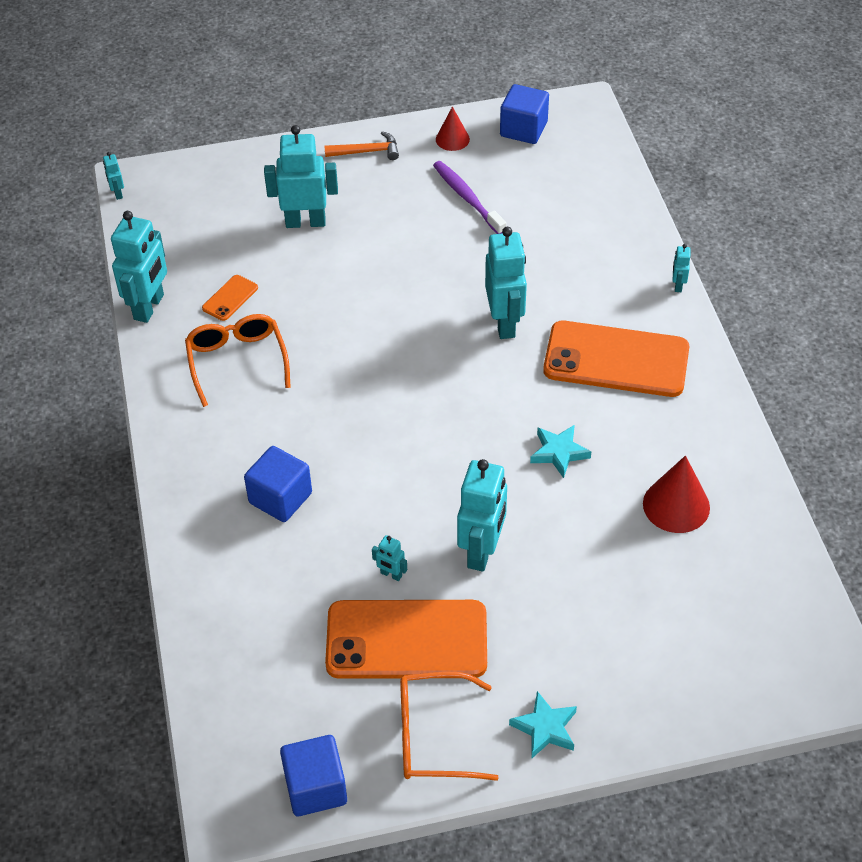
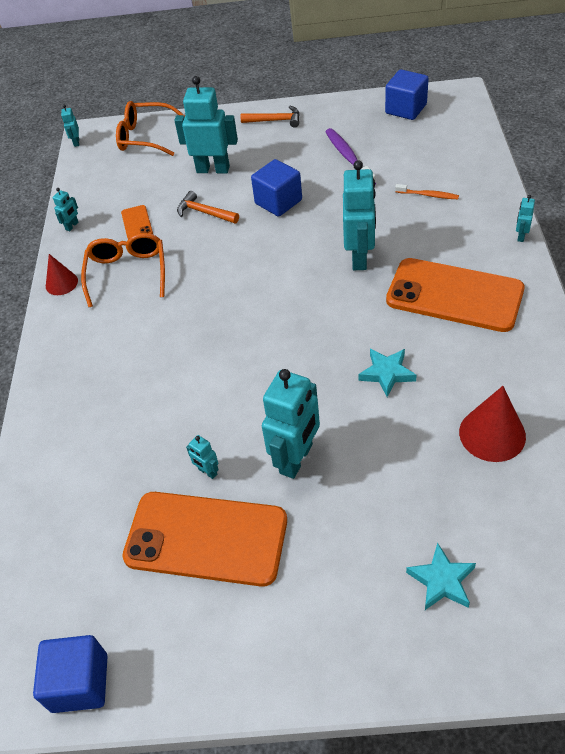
camera: 15 degrees right, 0 degrees up
turquoise robot [111,211,167,323] -> turquoise robot [53,188,79,231], size x0.45
orange phone [202,275,258,321] -> orange phone turned 60 degrees counterclockwise [121,205,153,239]
blue cube [244,446,312,522] -> blue cube moved to [251,159,302,217]
orange glasses [400,672,499,781] -> orange glasses moved to [116,101,185,156]
red cone [436,106,470,151] -> red cone moved to [46,254,78,295]
turquoise star [509,691,577,758] -> turquoise star moved to [406,542,476,610]
none -> orange hammer [177,191,239,223]
none -> orange toothbrush [395,184,459,199]

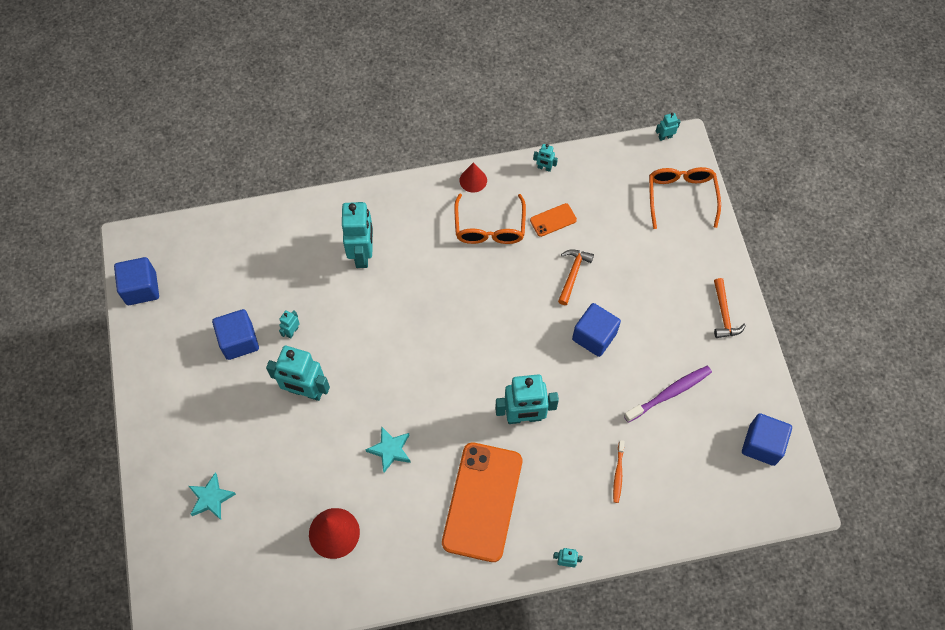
camera: 75 degrees right, 15 degrees up
orange glasses [81,233,165,307] -> orange glasses turned 105 degrees clockwise [454,194,526,244]
orange phone [122,492,287,587] -> blue cube [212,309,259,360]
turquoise robot [174,76,238,174] -> turquoise robot moved to [342,202,373,268]

